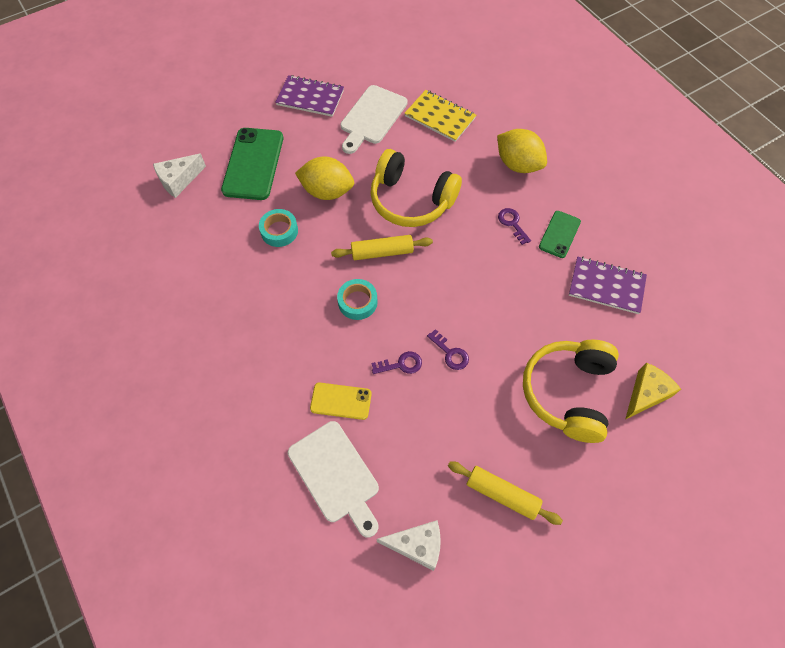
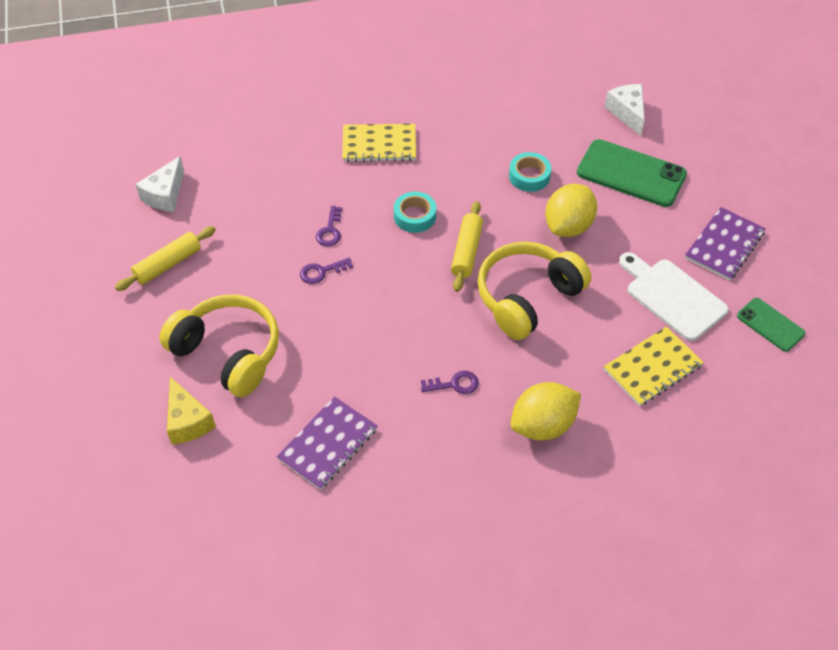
camera: 110 degrees right, 10 degrees down
white cutting board [288,421,379,537] -> none
yellow phone [310,383,372,420] -> none
green phone [539,211,581,258] -> green phone moved to [737,298,805,352]
none -> yellow notebook [342,124,416,162]

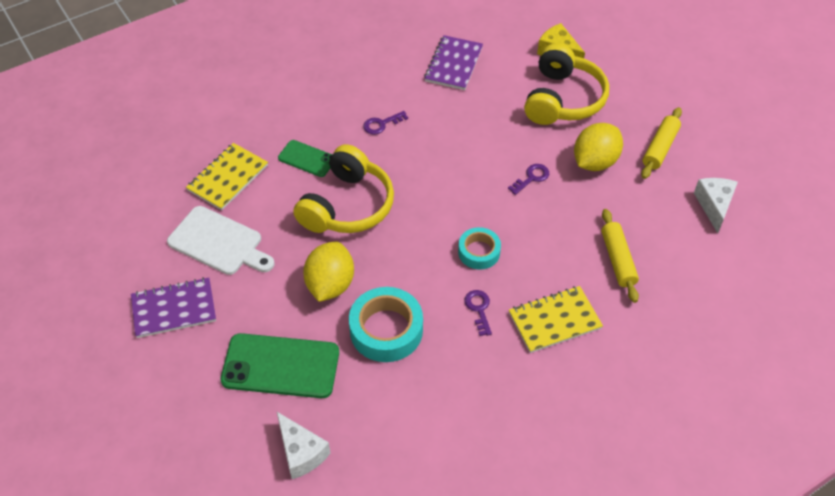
camera: 160 degrees right, 0 degrees up
yellow headphones [159,294,279,397] -> yellow headphones turned 90 degrees counterclockwise [524,43,609,125]
purple key [316,206,342,246] -> purple key moved to [464,290,492,336]
yellow rolling pin [451,201,483,292] -> yellow rolling pin moved to [601,209,639,303]
turquoise tape [509,152,551,192] -> turquoise tape [349,287,423,362], size x1.65
yellow lemon [510,382,581,440] -> yellow lemon moved to [574,123,623,171]
purple notebook [685,207,766,281] -> purple notebook turned 60 degrees clockwise [131,277,216,338]
green phone [737,298,805,352] -> green phone moved to [278,140,332,177]

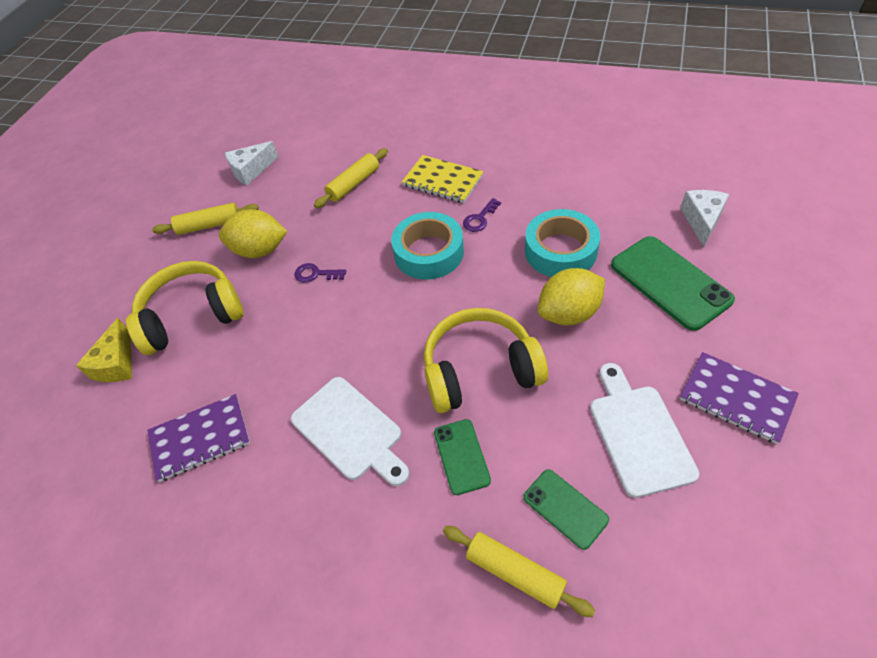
camera: 125 degrees left, 0 degrees up
yellow notebook [186,143,268,210] -> green phone [523,469,609,550]
purple key [363,111,408,135] -> white cutting board [291,377,409,486]
turquoise tape [458,227,501,270] -> turquoise tape [391,212,464,280], size x1.65
none -> yellow rolling pin [443,526,595,617]

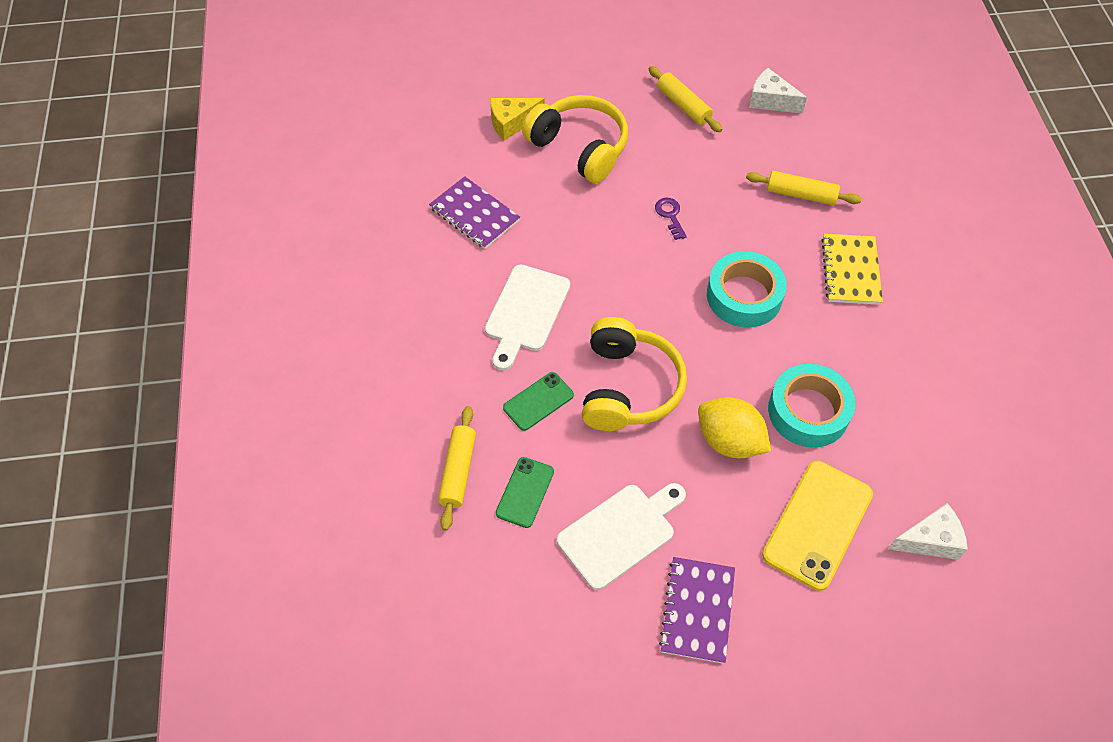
camera: 60 degrees right, 5 degrees up
yellow lemon [219,209,288,258] -> none
yellow headphones [424,308,548,413] -> yellow headphones turned 45 degrees clockwise [582,317,687,431]
purple key [463,198,501,232] -> none
green phone [611,236,735,331] -> yellow phone [762,461,873,591]

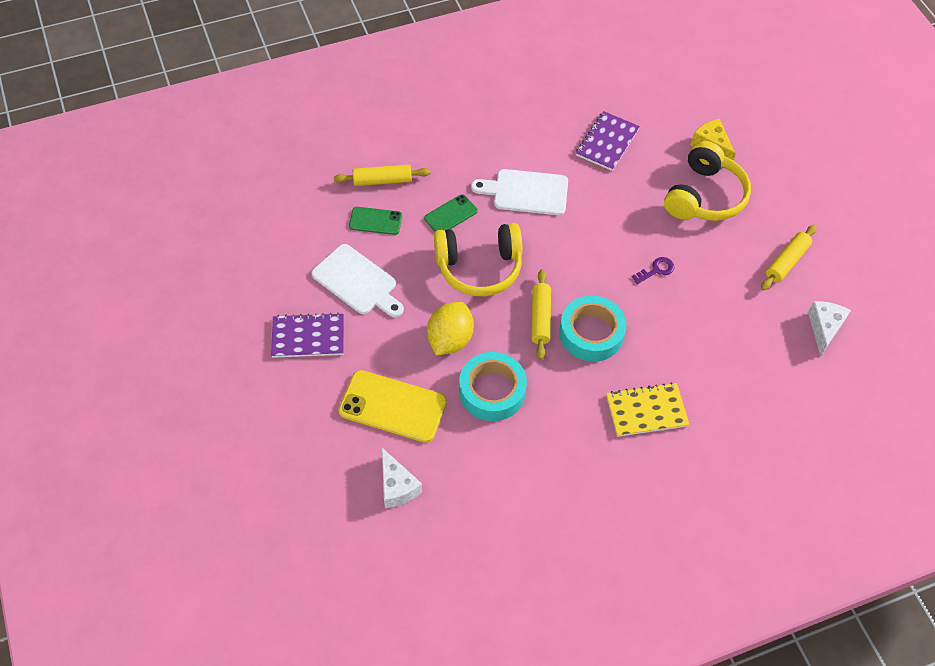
camera: 75 degrees right, 0 degrees up
green phone [503,372,574,431] -> green phone turned 75 degrees counterclockwise [424,194,478,231]
yellow rolling pin [746,171,862,205] -> yellow rolling pin moved to [531,269,551,360]

